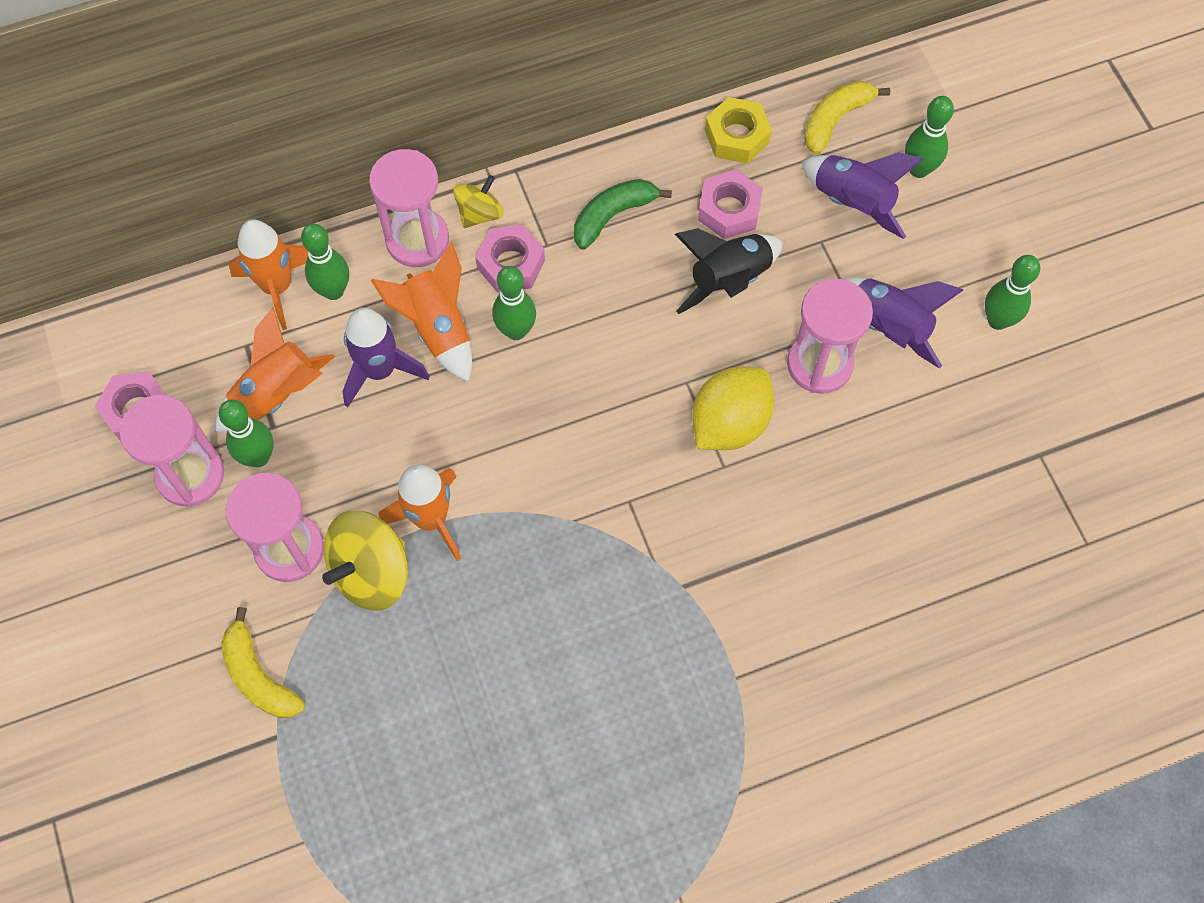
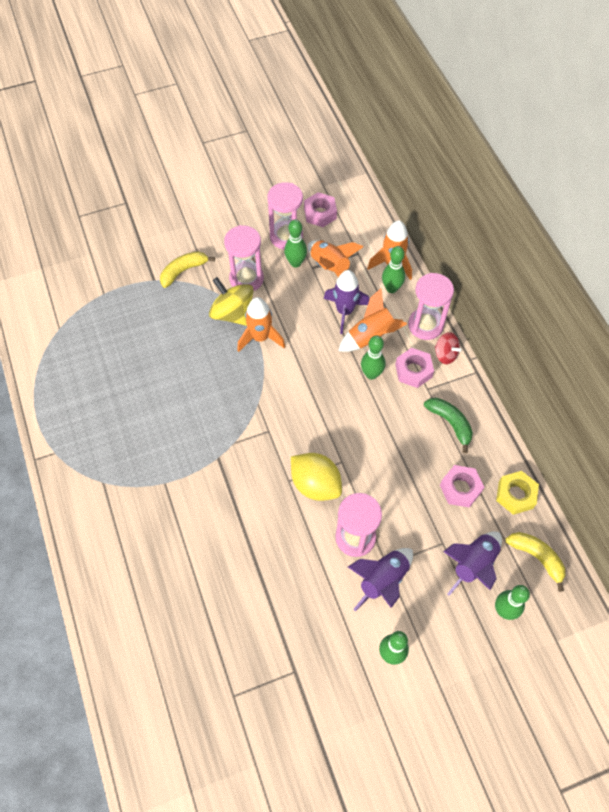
camera: 90 degrees right, 5 degrees down
yellow spinning top [453,175,503,228] -> red spinning top [435,332,461,364]
black rocket [675,228,782,314] -> none

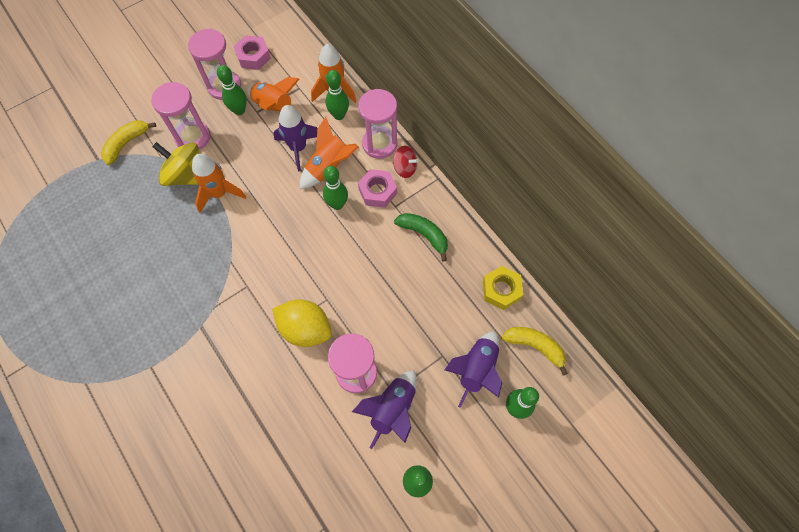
camera: 15 degrees left, 5 degrees up
pink nut [440,465,484,508] -> none

